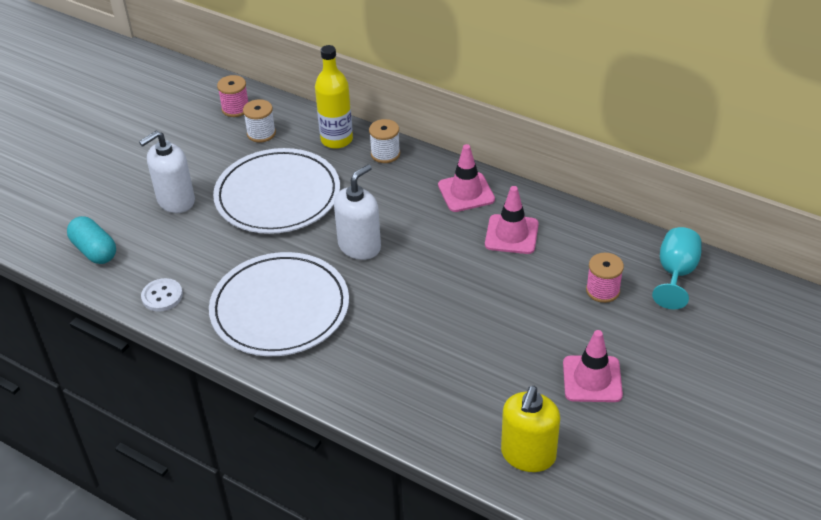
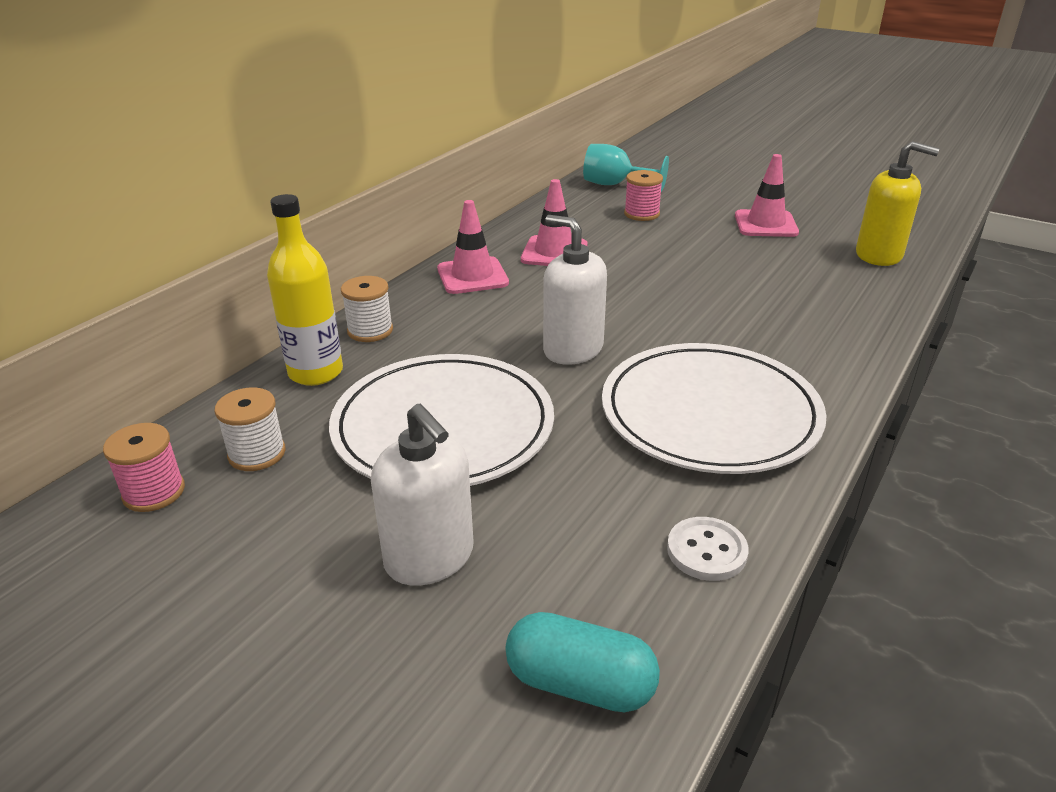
camera: 90 degrees left, 10 degrees down
turquoise capsule [67,216,116,264] -> turquoise capsule turned 60 degrees clockwise [505,612,660,712]

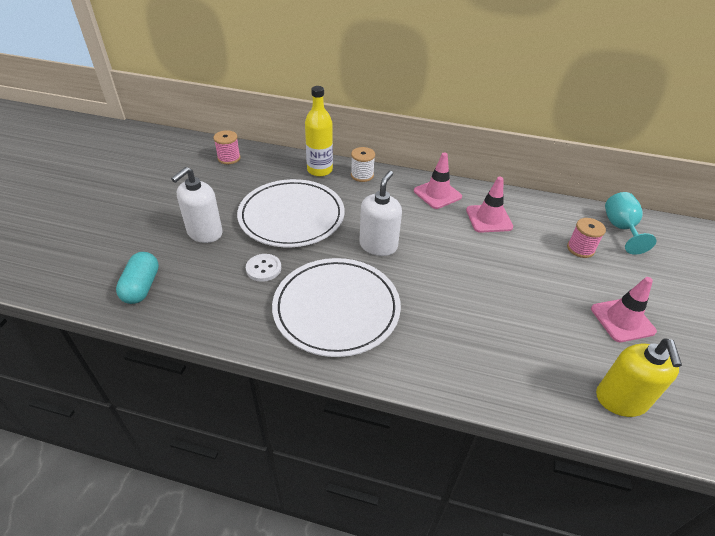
camera: 70 degrees right, 10 degrees up
white spool [214,388,286,471] -> none
white button [667,517,749,581] -> white button moved to [246,254,281,282]

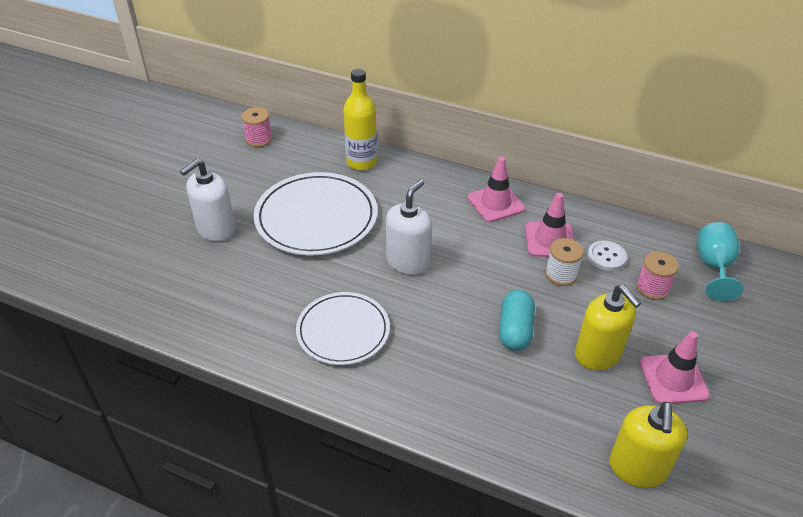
camera: 10 degrees right, 0 degrees up
turquoise capsule [116,252,159,304] -> turquoise capsule moved to [499,290,535,351]
white button [246,254,281,282] -> white button moved to [587,241,627,271]
white plate [272,258,401,357] -> white plate [296,292,390,365], size x0.66
white spool [351,147,375,182] -> white spool moved to [545,238,584,286]
none -> yellow soap dispenser [575,285,641,370]

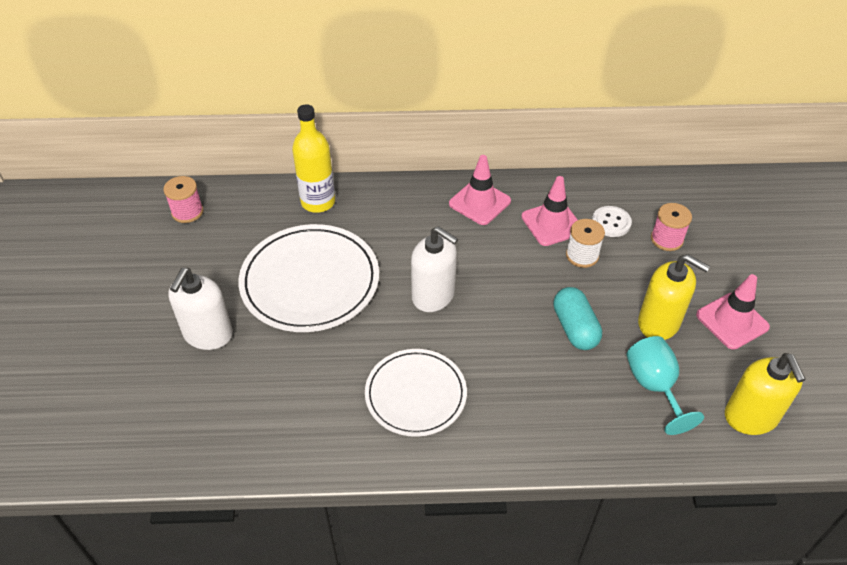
camera: 25 degrees left, 5 degrees up
white soap dispenser [386,180,432,275] -> white soap dispenser turned 120 degrees clockwise [411,226,458,312]
turquoise goblet [698,222,743,301] -> turquoise goblet moved to [627,336,704,435]

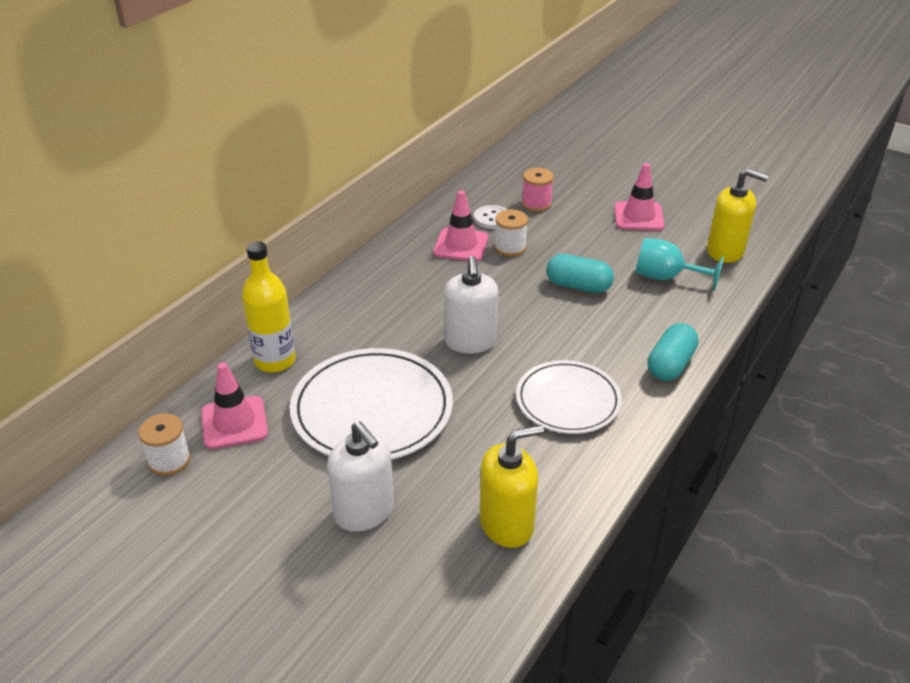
camera: 55 degrees left, 10 degrees down
pink spool [164,176,203,223] -> white spool [138,413,191,476]
white soap dispenser [411,226,458,312] -> white soap dispenser turned 105 degrees clockwise [444,256,499,354]
pink traffic cone [449,155,511,225] -> pink traffic cone moved to [201,362,268,449]
yellow soap dispenser [638,254,710,340] -> yellow soap dispenser moved to [480,425,544,548]
none -> turquoise capsule [648,323,699,381]

